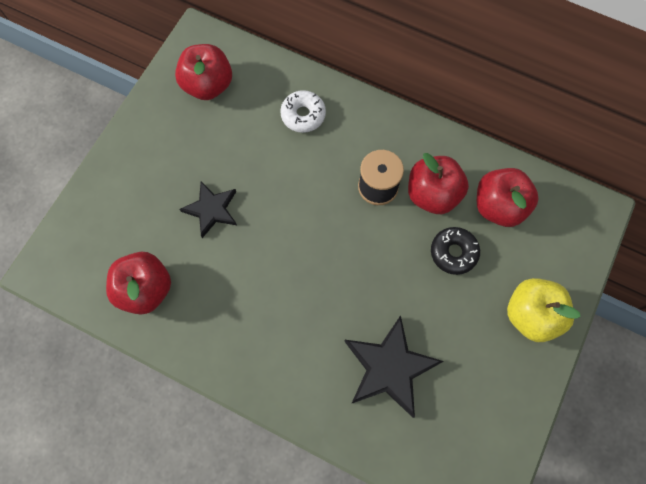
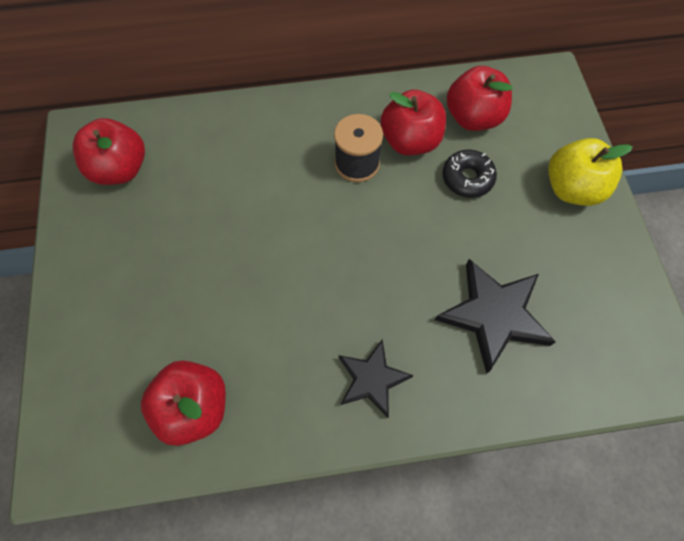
camera: 35 degrees left, 5 degrees down
black star [180,181,237,238] -> black star moved to [339,340,414,418]
white donut [280,90,326,133] -> none

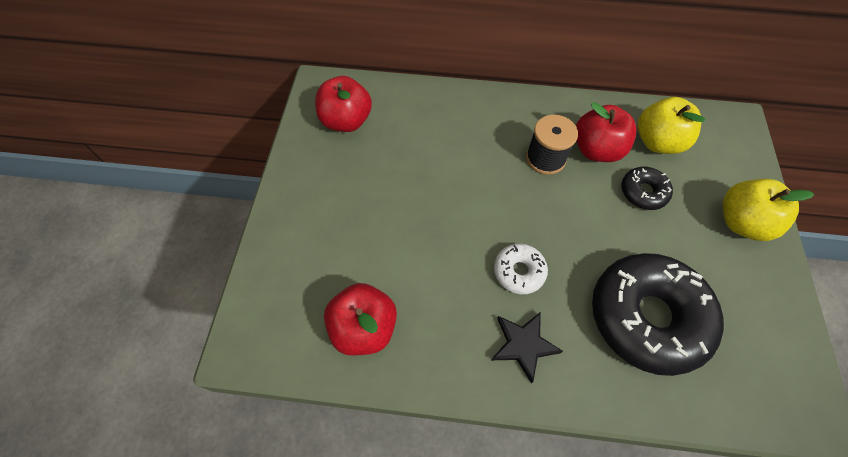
camera: 15 degrees right, 5 degrees down
black star [435,259,556,374] -> black donut [592,253,724,376]
red apple [447,66,513,131] -> yellow apple [638,97,705,154]
none -> white donut [494,244,548,294]

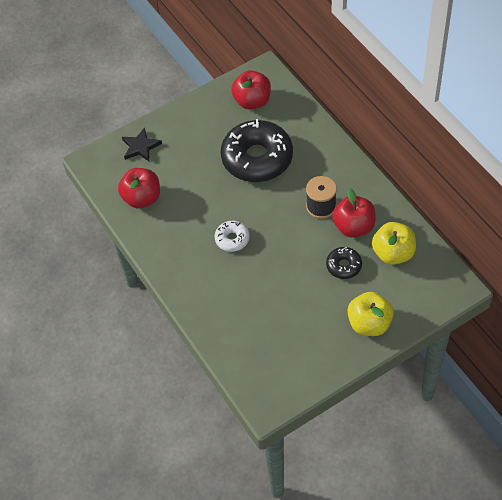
camera: 55 degrees right, 5 degrees down
black star [492,312,563,383] -> black star moved to [122,127,162,162]
black donut [592,253,724,376] -> black donut moved to [221,119,293,182]

